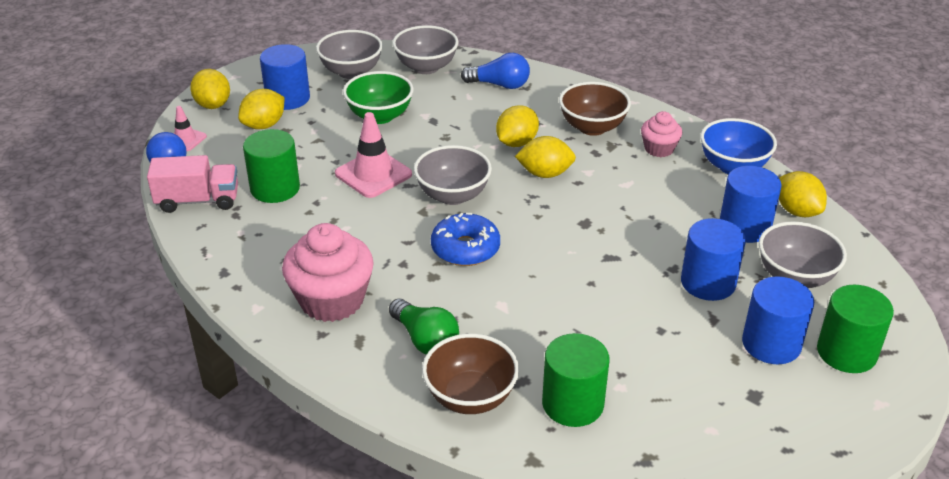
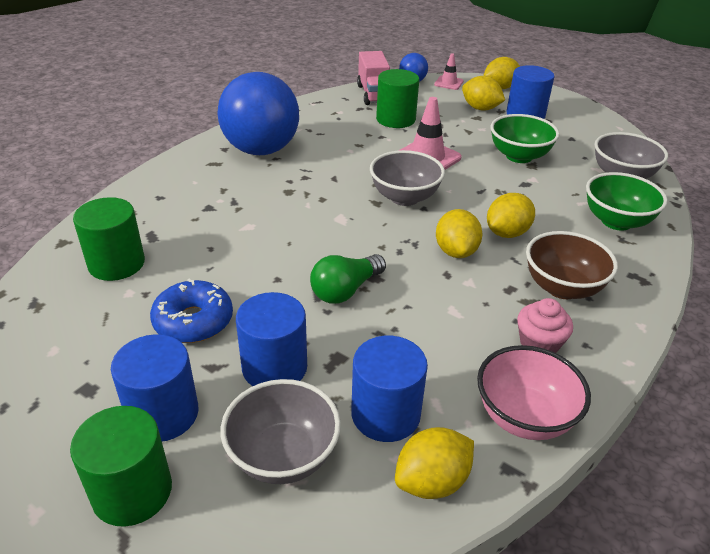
camera: 85 degrees right, 0 degrees up
pink cupcake [282,223,374,322] -> blue ball [217,72,299,155]
grey bowl [316,30,383,79] -> none
green light bulb [389,298,459,355] -> green light bulb moved to [310,254,386,304]
brown bowl [422,334,519,414] -> none
blue donut [431,213,500,266] -> blue donut moved to [150,279,233,343]
blue light bulb [461,53,530,89] -> green bowl [586,172,668,231]
yellow lemon [496,105,539,147] -> yellow lemon turned 75 degrees counterclockwise [487,193,535,238]
blue bowl [700,118,777,174] -> pink bowl [477,345,591,440]

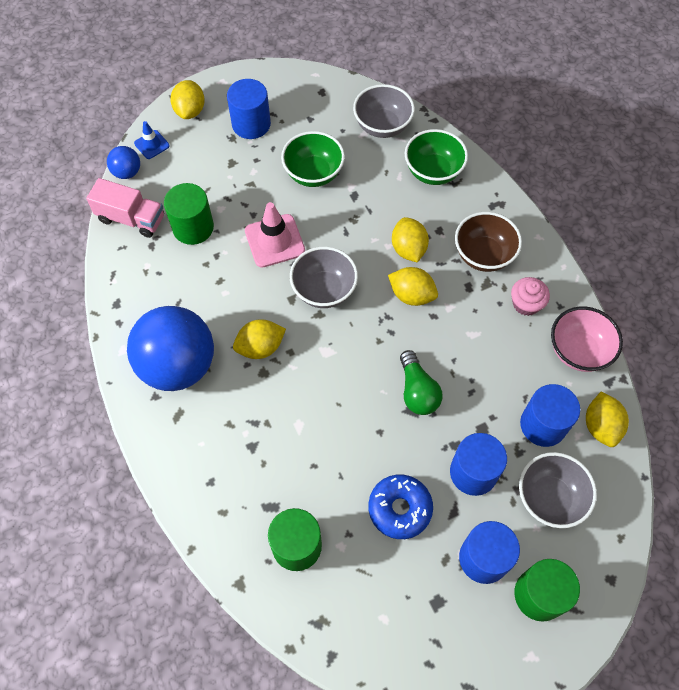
camera: 60 degrees left, 25 degrees up
pink traffic cone [434,53,464,90] -> blue traffic cone [134,121,170,159]
yellow lemon [462,76,505,111] -> yellow lemon moved to [233,319,286,359]

